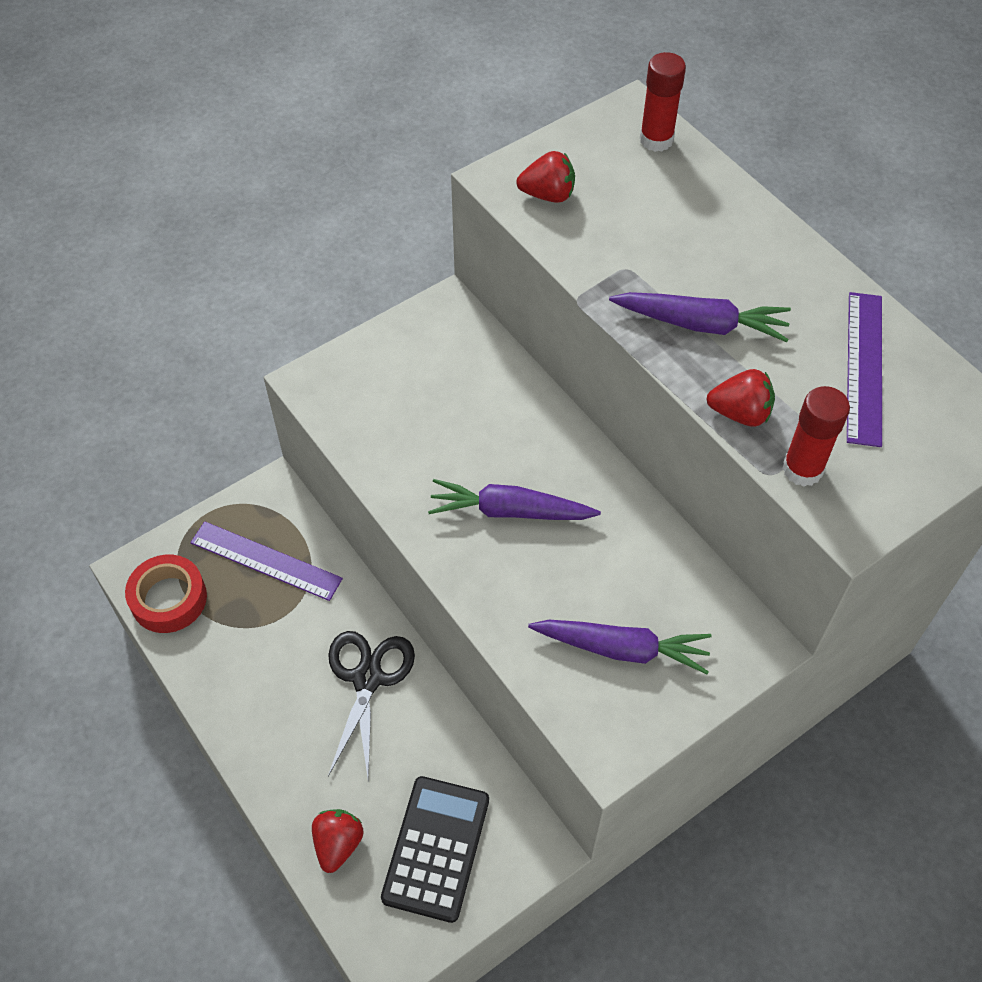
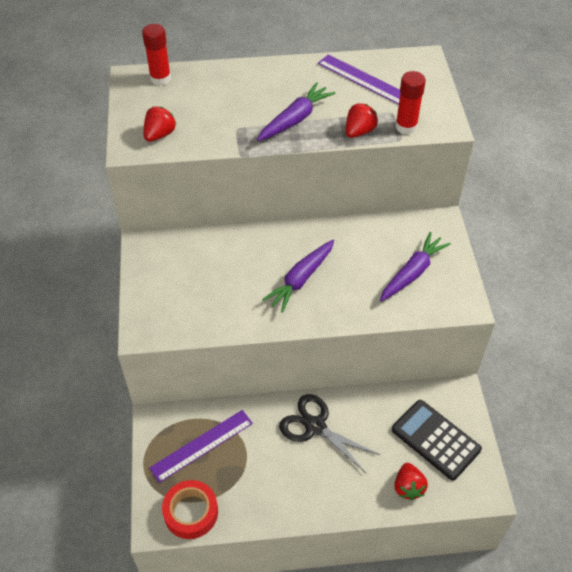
camera: 60 degrees left, 5 degrees down
red strawberry [312,809,364,873] -> red strawberry turned 135 degrees counterclockwise [394,463,428,500]

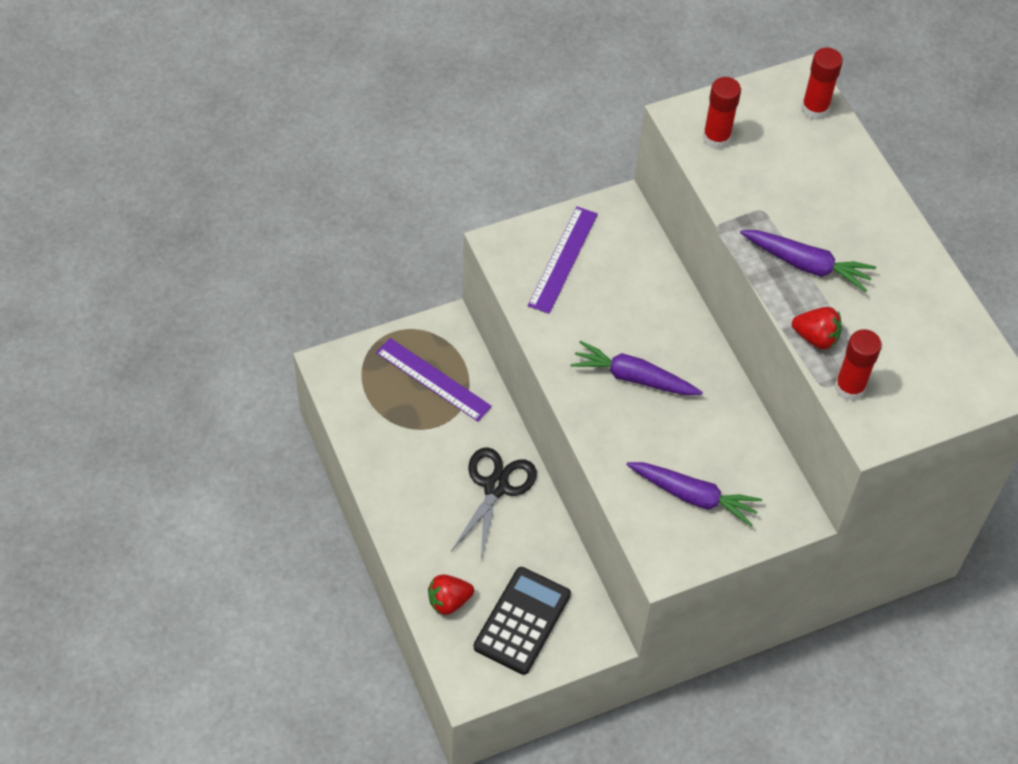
camera: 70 degrees right, 5 degrees up
red strawberry [143,107,176,142] -> red glue stick [703,77,741,149]
red tape [162,480,218,539] -> none
purple ruler [318,54,400,105] -> purple ruler moved to [527,207,598,314]

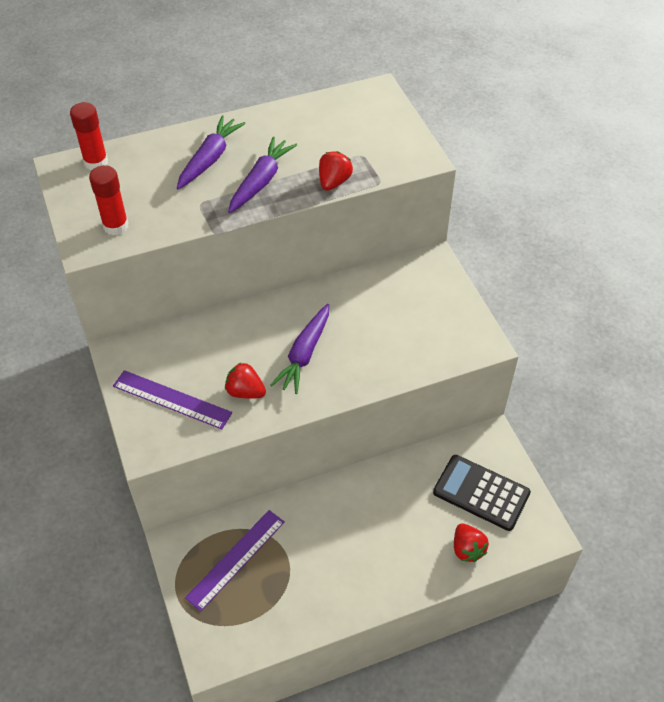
camera: 85 degrees left, 5 degrees down
black scissors [451,447,537,560] -> none
purple carrot [626,462,762,527] -> purple carrot moved to [177,115,246,189]
red glue stick [835,329,882,401] -> none
none -> red strawberry [225,363,266,399]

